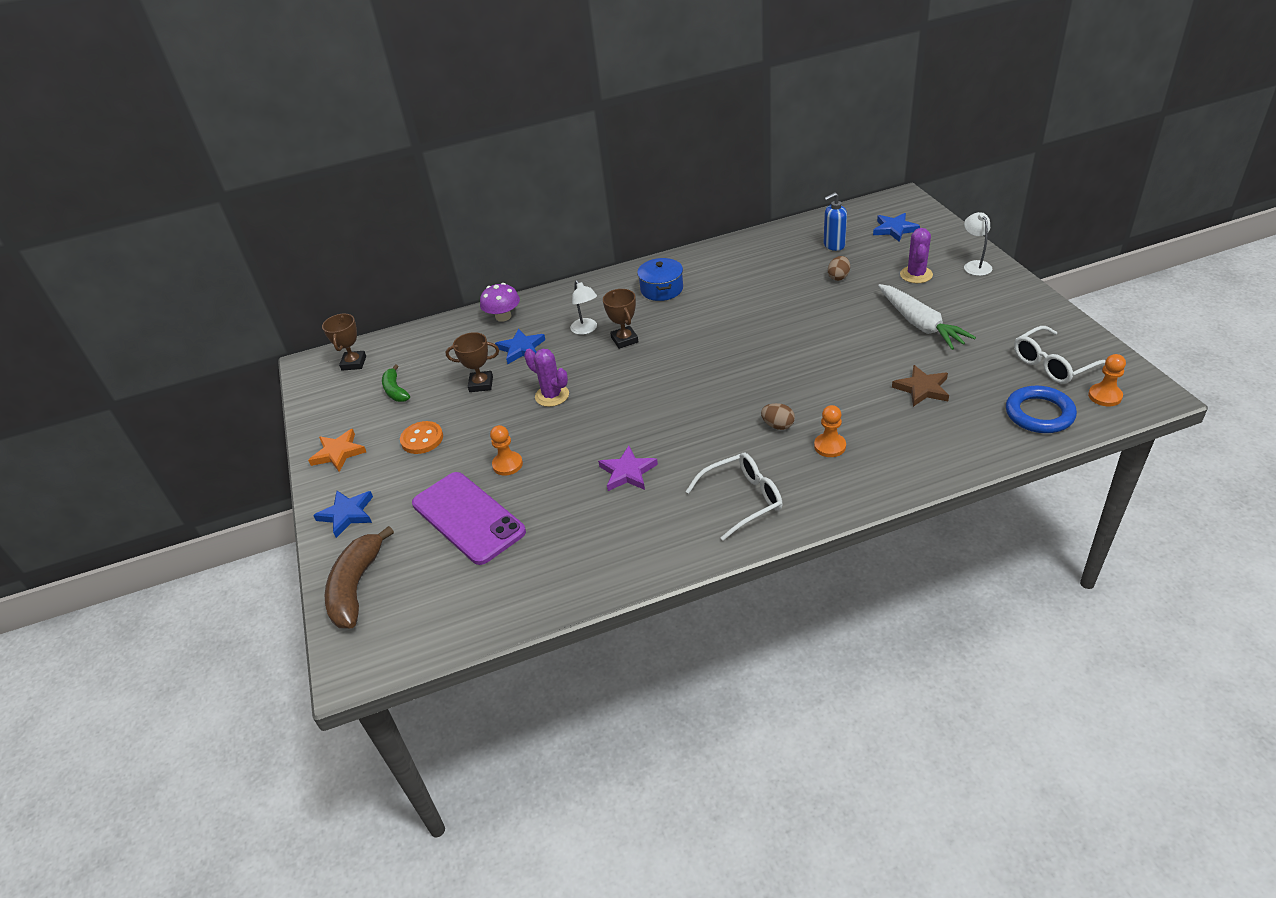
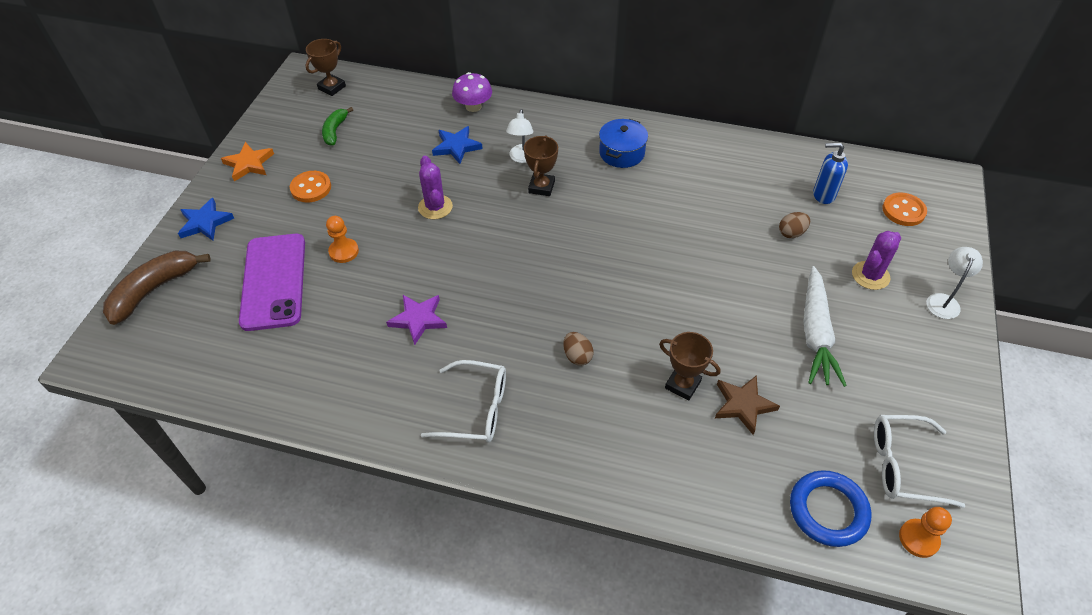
camera: 30 degrees right, 10 degrees up
brown trophy [446,332,499,392] -> brown trophy moved to [659,332,720,401]
orange pawn [814,405,846,457] -> none
blue star [873,213,920,242] -> orange button [882,193,927,226]

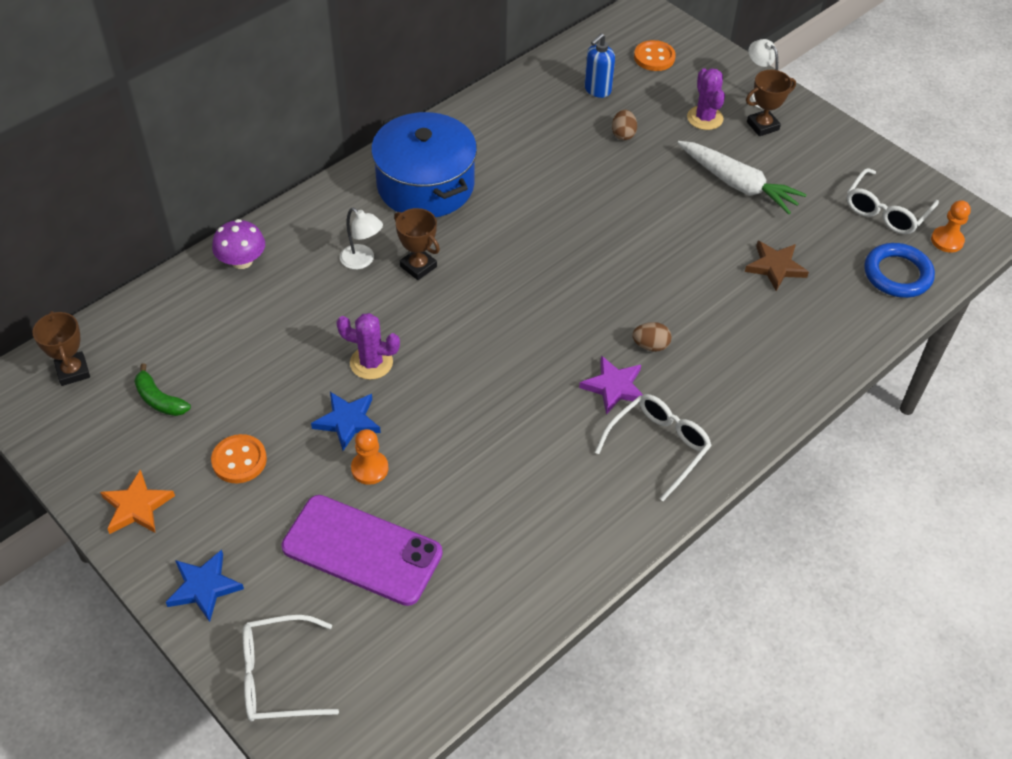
camera: 60 degrees left, 0 degrees up
brown banana [103,251,211,325] -> white glasses [243,615,339,722]
purple star [386,295,447,345] -> purple star moved to [579,355,643,415]
blue star [432,126,483,164] -> blue star moved to [311,392,381,451]
blue pot [599,119,648,168] -> blue pot [371,112,477,217], size x1.82
brown trophy [659,332,720,401] -> brown trophy moved to [746,70,796,136]

